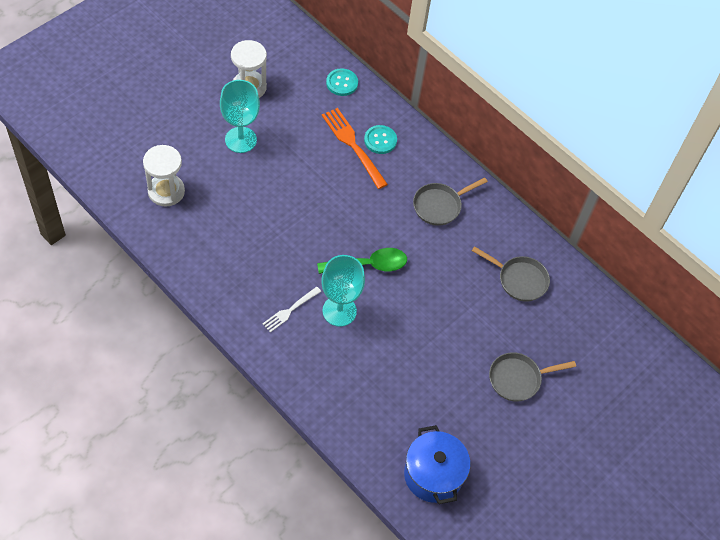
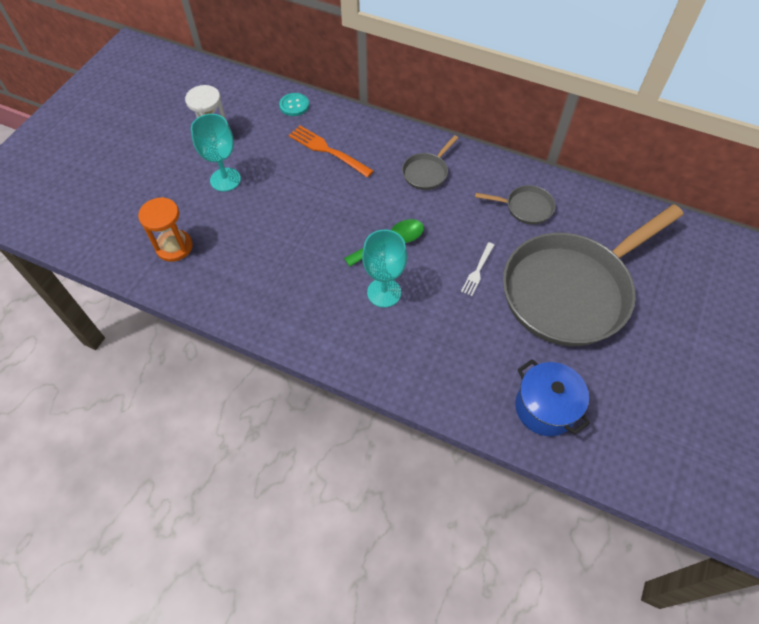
camera: 15 degrees left, 0 degrees up
white hourglass [143,145,185,207] -> orange hourglass [138,197,193,262]
white fork [262,287,321,332] -> white fork moved to [461,242,494,296]
turquoise button [364,125,397,154] -> none
grey pan [489,352,576,402] -> grey pan [503,204,684,346], size x2.48

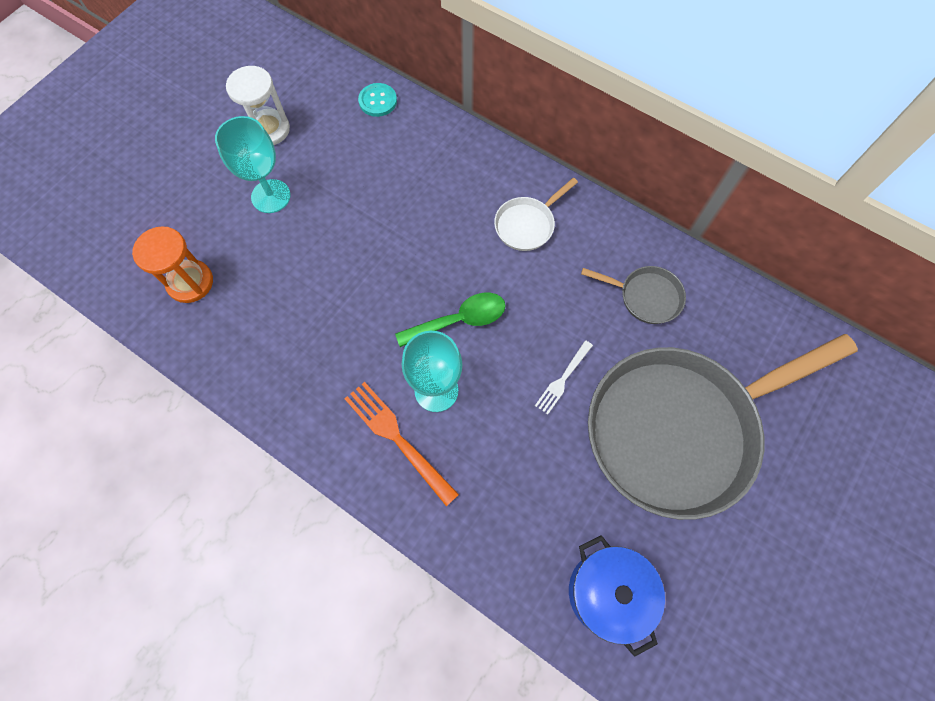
camera: 10 degrees right, 10 degrees up
orange fork [289,126,373,178] -> orange fork moved to [344,382,459,506]
grey pan [402,135,458,190] -> white pan [494,178,578,251]

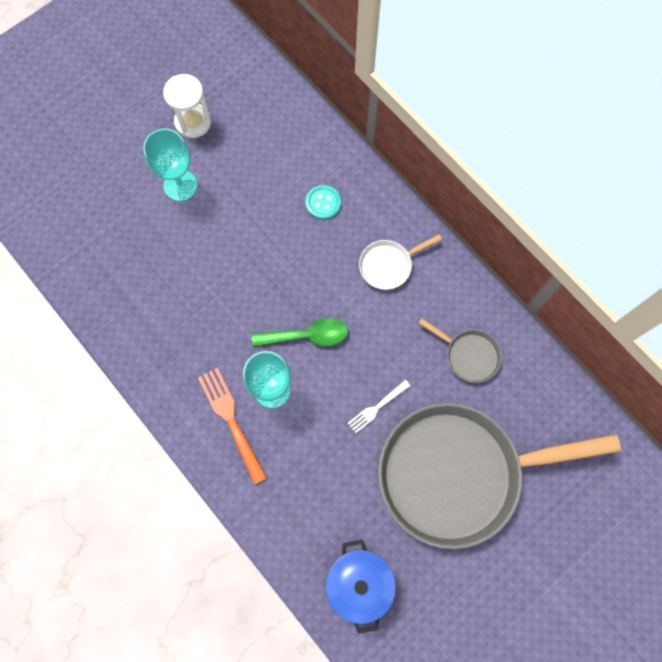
camera: 15 degrees right, 5 degrees up
orange hourglass [132,226,213,303] -> none
turquoise button [358,83,397,117] -> turquoise button moved to [305,185,341,220]

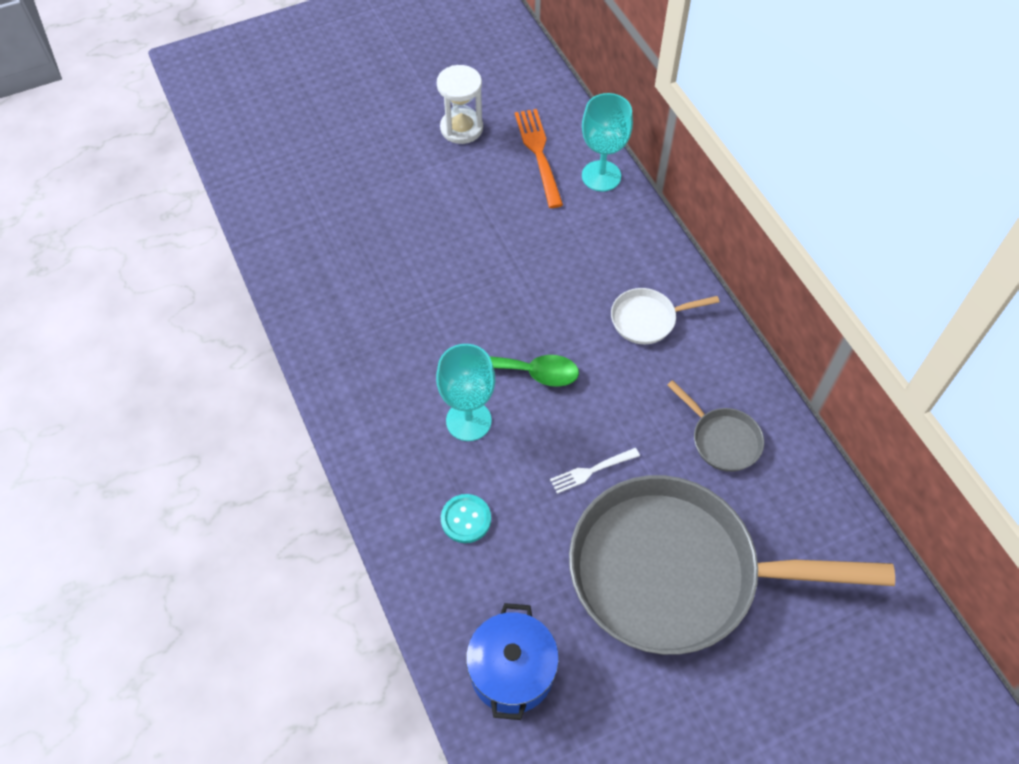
camera: 15 degrees right, 15 degrees down
turquoise goblet [143,128,197,201] -> turquoise goblet moved to [582,93,633,191]
orange fork [198,368,267,484] -> orange fork moved to [515,109,563,208]
turquoise button [305,185,341,220] -> turquoise button moved to [441,494,491,543]

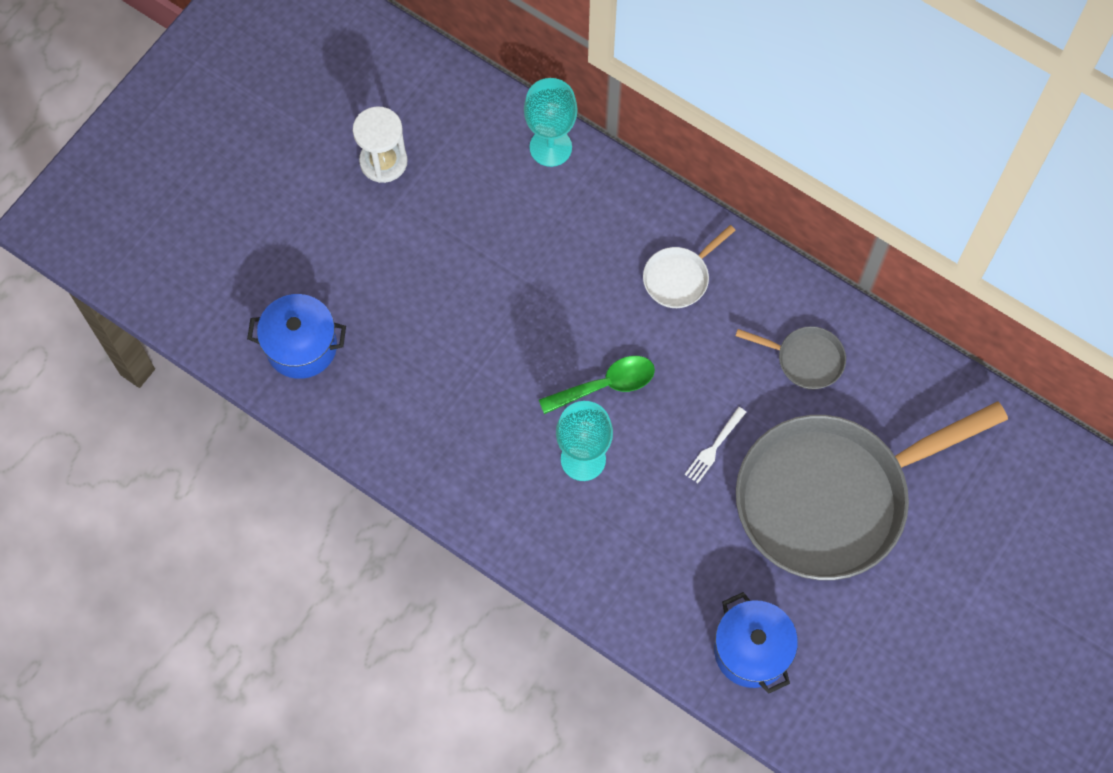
camera: 30 degrees left, 10 degrees up
turquoise button [441,494,491,543] -> none
orange fork [515,109,563,208] -> none
none -> blue pot [247,294,346,379]

